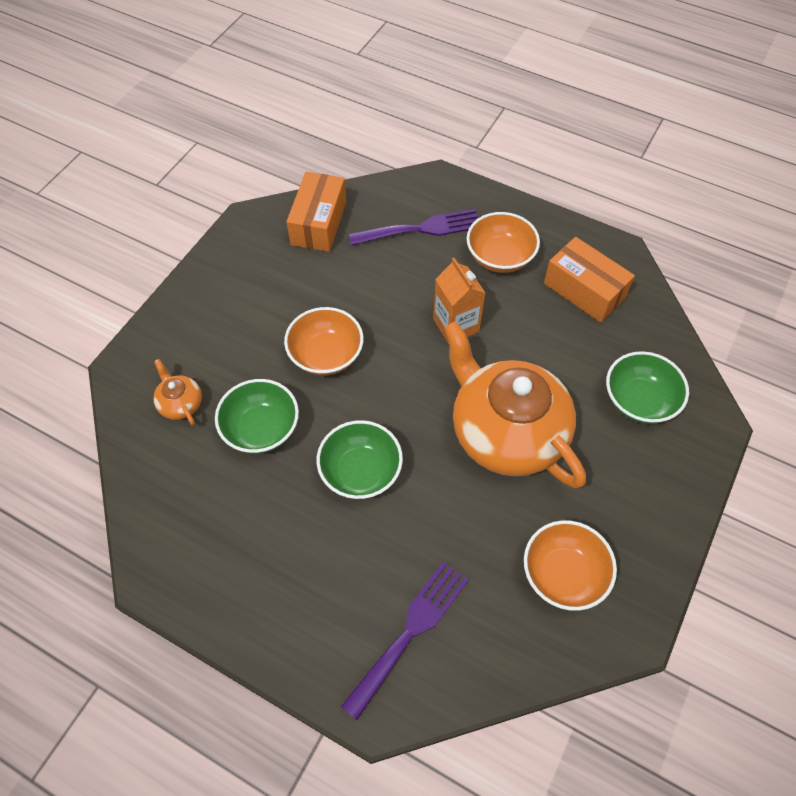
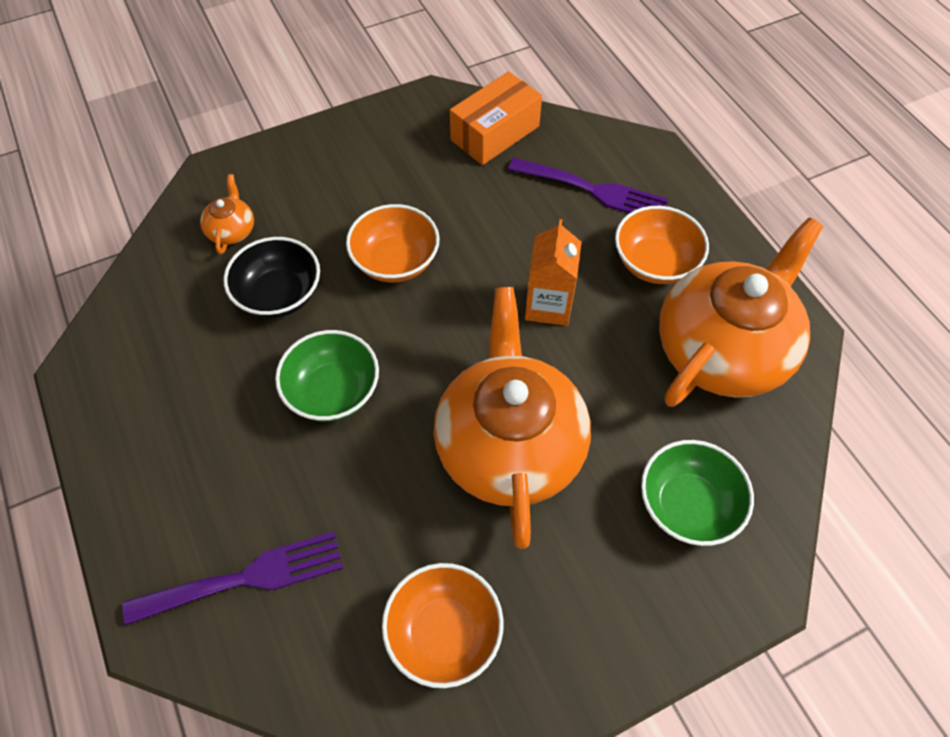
camera: 35 degrees right, 0 degrees up
green bowl [215,379,299,454] -> black bowl [224,237,320,318]
orange box [544,237,635,323] -> orange teapot [659,218,823,407]

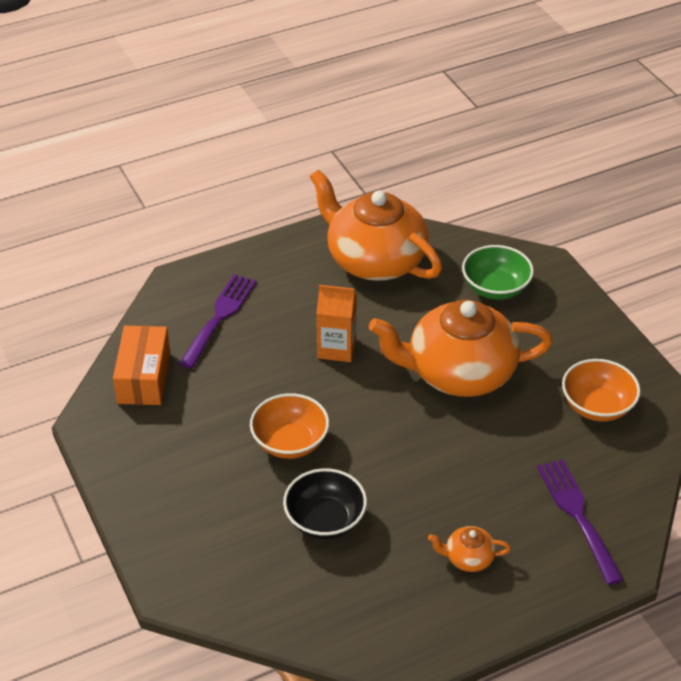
camera: 90 degrees left, 15 degrees down
orange teapot [200,174,254,254] -> orange teapot moved to [428,526,511,572]
green bowl [275,330,379,422] -> none
orange box [450,71,542,165] -> orange box turned 45 degrees clockwise [113,326,170,405]
orange bowl [615,206,709,284] -> none

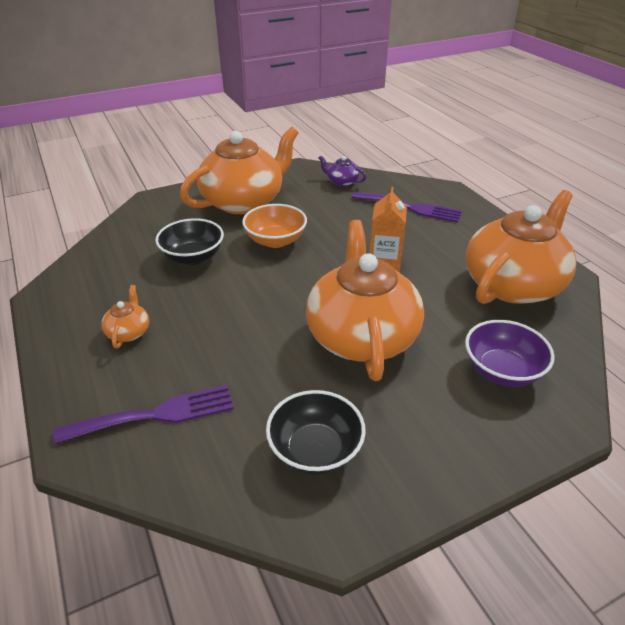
camera: 90 degrees right, 5 degrees down
orange box [113,326,170,405] -> purple teapot [319,156,366,187]
green bowl [462,245,534,300] -> purple bowl [465,320,555,387]
orange bowl [562,359,641,422] -> black bowl [266,390,366,475]
none -> orange teapot [180,127,298,214]

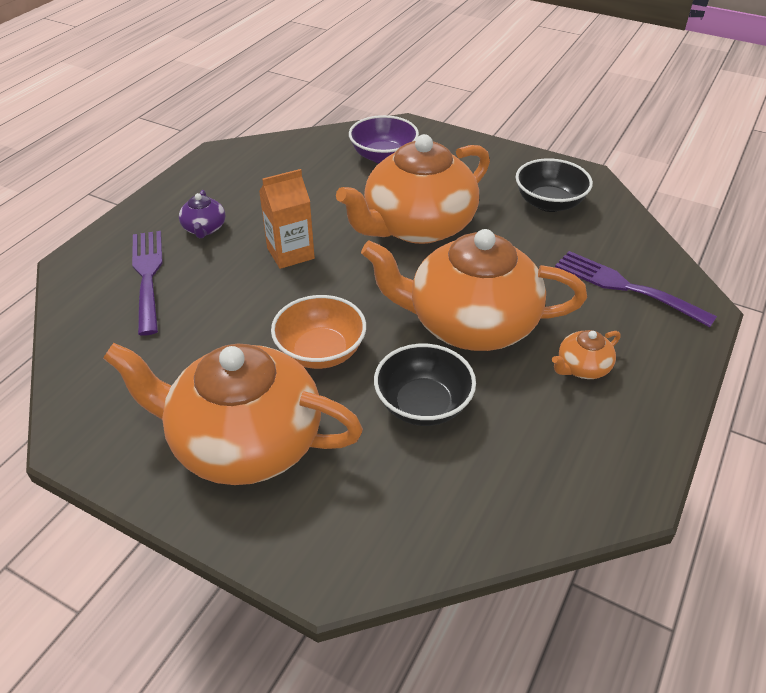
camera: 125 degrees left, 5 degrees up
purple teapot [319,156,366,187] -> purple teapot moved to [179,190,225,238]
orange teapot [466,190,576,304] -> orange teapot moved to [361,229,587,351]

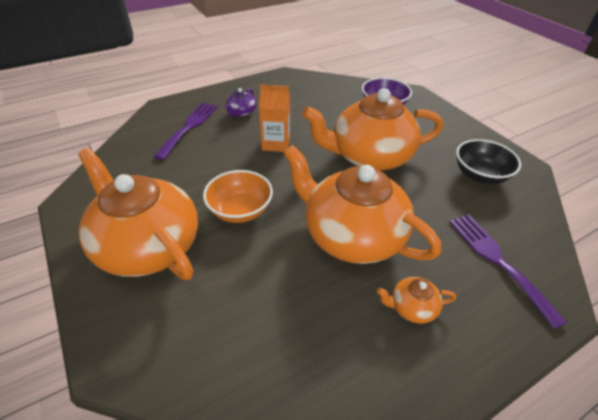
camera: 30 degrees right, 0 degrees up
black bowl [374,344,476,426] -> none

